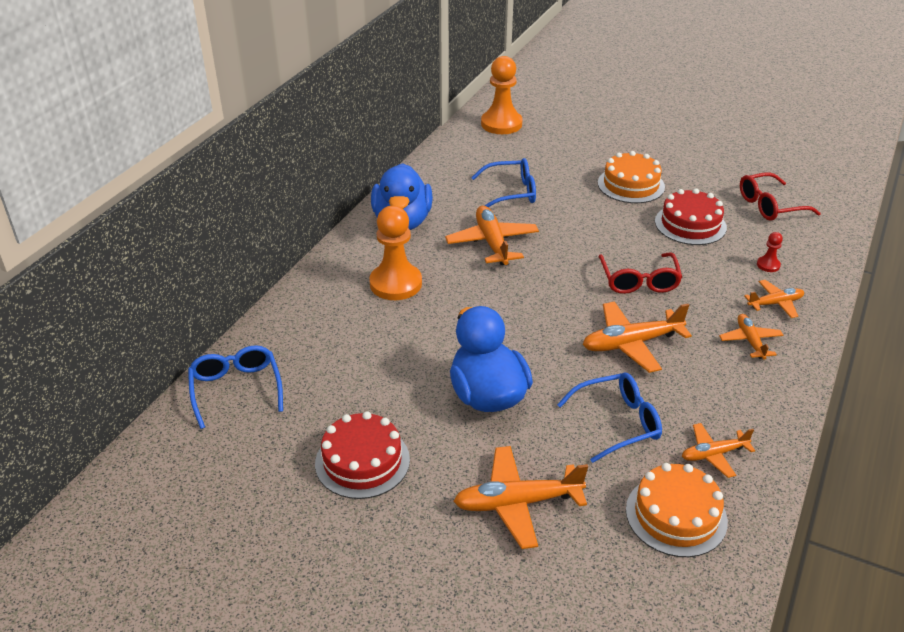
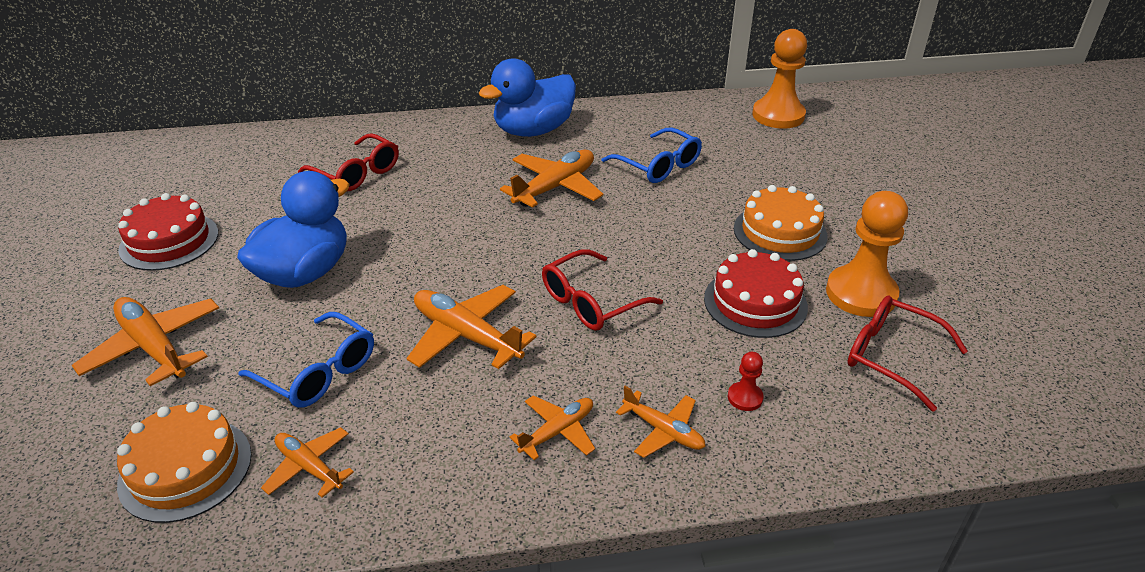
camera: 55 degrees right, 0 degrees up
blue glasses [188,345,283,429] -> none
orange pawn [369,206,422,300] -> orange pawn moved to [826,191,908,317]
none -> red glasses [298,133,399,191]

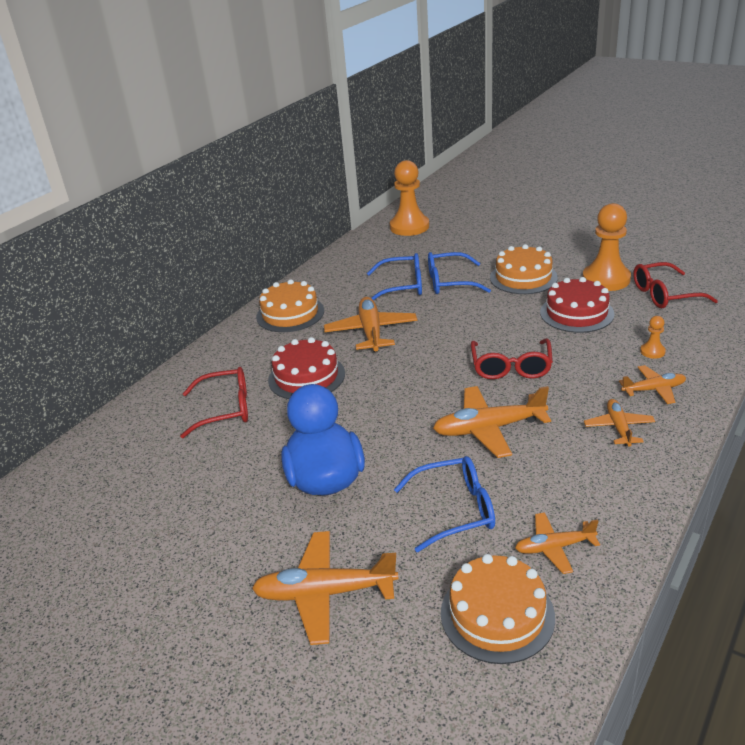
camera: 45 degrees left, 5 degrees down
red cake [118,193,218,271] -> red cake moved to [268,337,345,399]
blue duck [479,58,576,137] -> orange cake [256,279,324,332]
red pawn [728,352,764,411] -> orange pawn [640,316,666,359]
none -> blue glasses [428,252,491,294]

